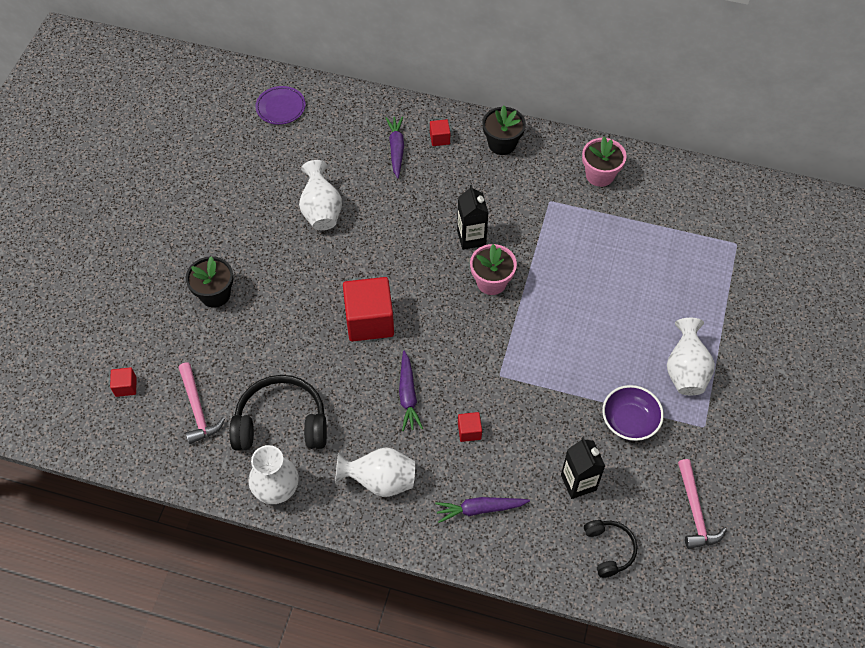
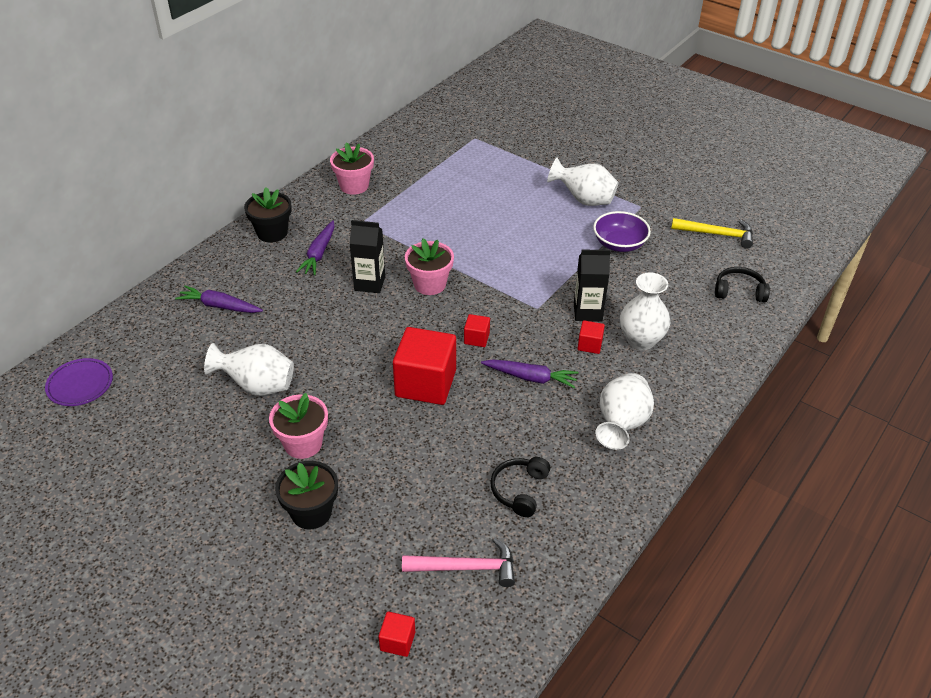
camera: 70 degrees left, 15 degrees down
black headphones [229,375,327,450] -> black headphones [490,457,551,517], size x0.56
white vase [248,445,298,504] -> white vase moved to [620,272,670,350]
red cube [430,119,450,146] -> red cube moved to [464,314,490,347]
purple carrot [435,497,530,523] -> purple carrot moved to [296,221,334,275]
black carton [561,437,605,499] -> black carton moved to [574,250,611,322]
pink hammer [678,459,727,549] -> yellow hammer [671,218,753,249]
none -> pink flower pot [269,393,328,459]

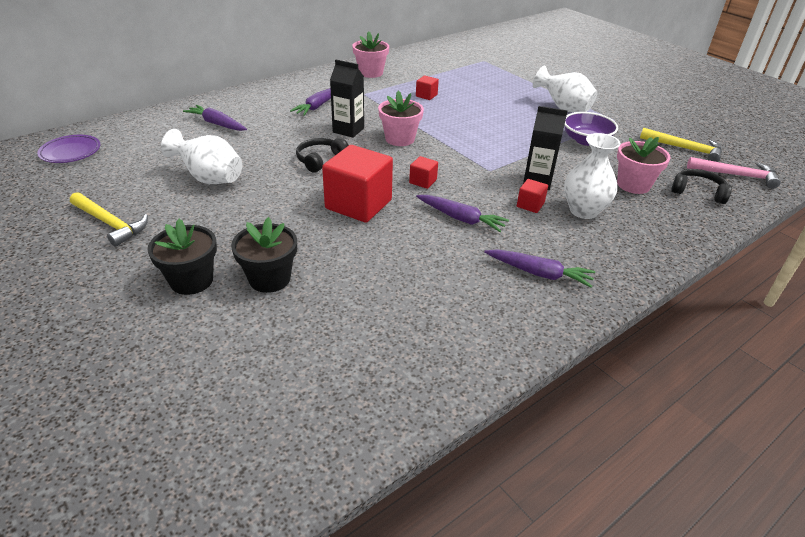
camera: 15 degrees right, 5 degrees down
black flower pot [244,187,291,243] -> black flower pot moved to [231,217,297,293]
pink flower pot [269,393,328,459] -> pink flower pot moved to [617,137,671,194]
red cube [379,611,415,657] -> red cube moved to [416,76,439,100]
pink hammer [402,538,515,587] -> pink hammer moved to [687,157,781,189]
black headphones [490,457,551,517] -> black headphones moved to [296,138,349,173]
white vase [595,373,654,450] -> purple carrot [484,249,595,287]
none -> yellow hammer [70,192,148,247]

